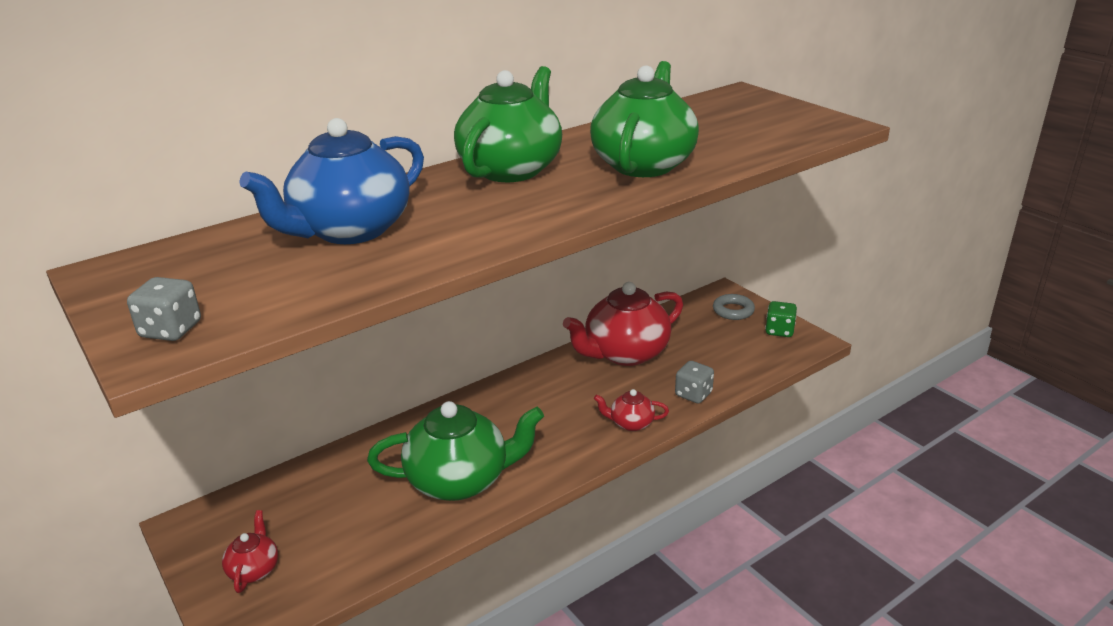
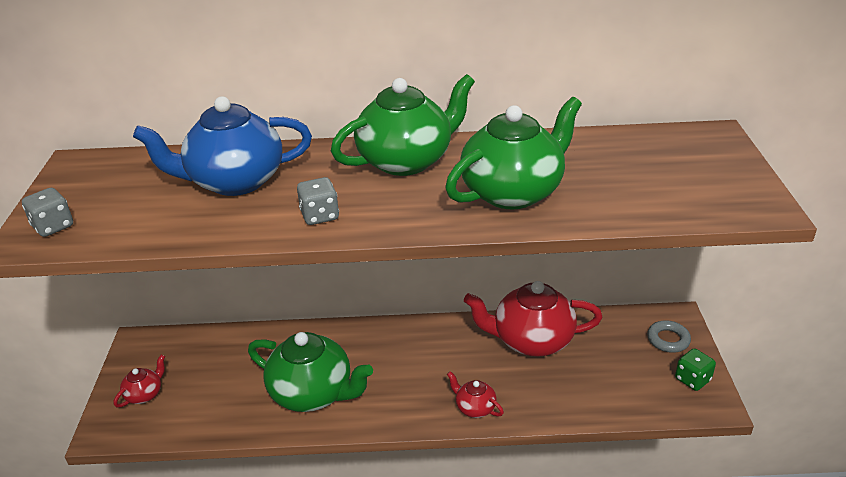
camera: 35 degrees right, 5 degrees up
grey dice [675,361,714,404] -> grey dice moved to [297,177,339,225]

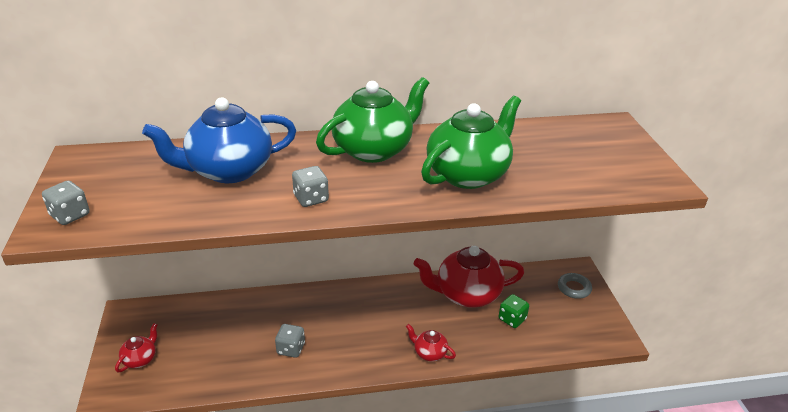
camera: 10 degrees left, 0 degrees up
green teapot [248,332,373,412] -> grey dice [275,324,305,358]
green dice [675,348,716,391] -> green dice moved to [499,294,529,328]

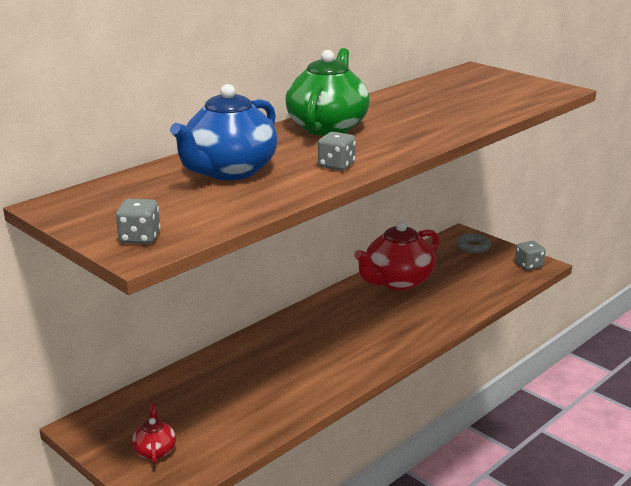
camera: 35 degrees left, 10 degrees down
grey dice [275,324,305,358] -> grey dice moved to [515,241,545,270]
red teapot [406,324,456,361] -> none
green teapot [421,95,521,189] -> none
green dice [499,294,529,328] -> none

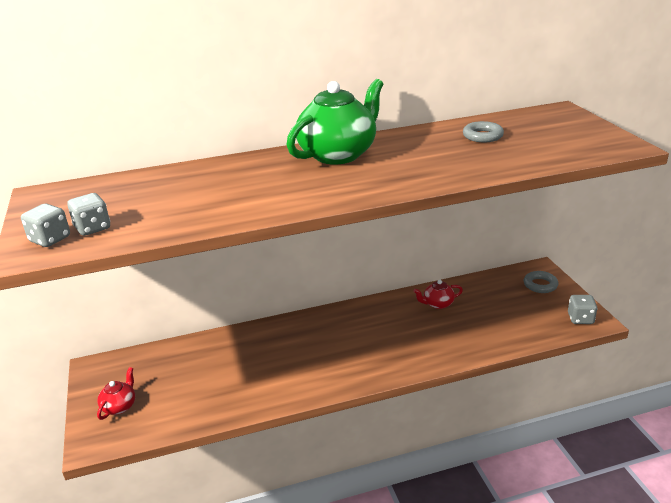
camera: 30 degrees right, 5 degrees up
blue teapot [170,84,277,180] -> none
grey dice [318,132,356,170] -> grey dice moved to [67,193,110,236]
red teapot [354,221,439,291] -> red teapot [413,280,463,309], size x0.46
none -> grey ring [463,121,504,142]

